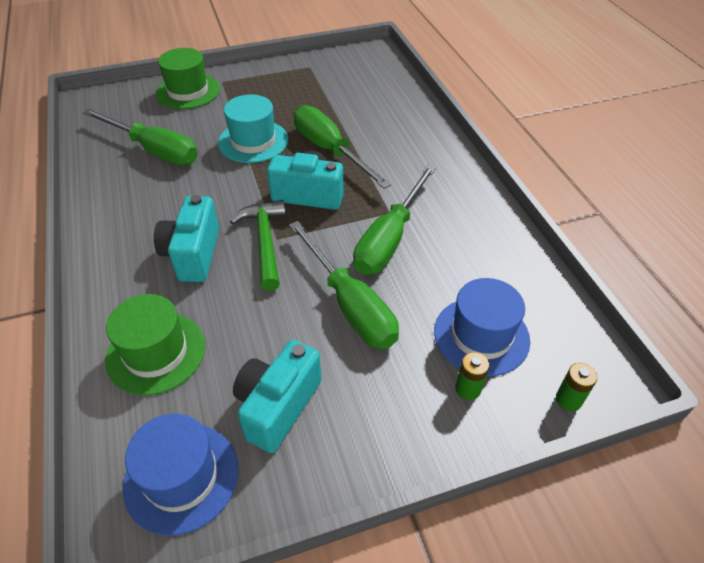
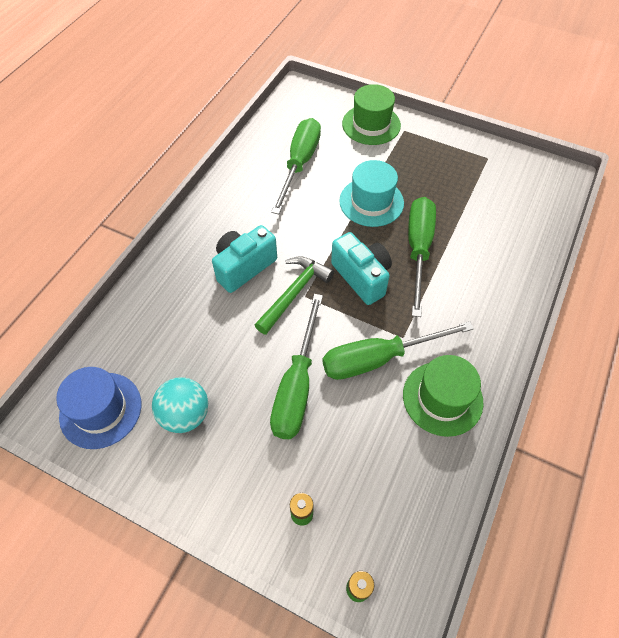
camera: 45 degrees right, 10 degrees up
green screwdriver [83,109,198,165] -> green screwdriver turned 150 degrees counterclockwise [271,118,321,214]
green hat [105,294,205,395] -> green hat moved to [403,355,483,437]
turquoise camera [233,340,321,453] -> turquoise ball [152,377,208,433]
blue hat [434,278,530,376] -> none

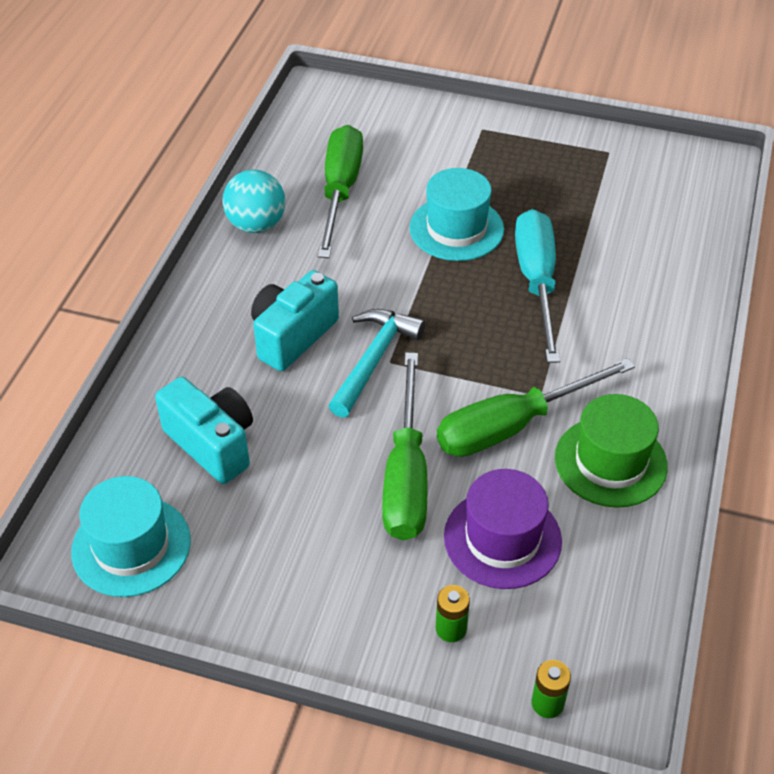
camera: 10 degrees left, 10 degrees down
blue hat [56,367,141,449] -> turquoise hat [71,476,191,597]
turquoise ball [152,377,208,433] -> turquoise ball moved to [222,170,286,233]
green hammer [255,256,334,335] -> turquoise hammer [328,309,425,418]
turquoise camera [331,232,392,305] -> turquoise camera moved to [155,377,253,484]
green hat [342,84,401,145] -> none
green screwdriver [408,197,436,317] -> turquoise screwdriver [515,209,560,363]
none -> purple hat [444,469,562,589]

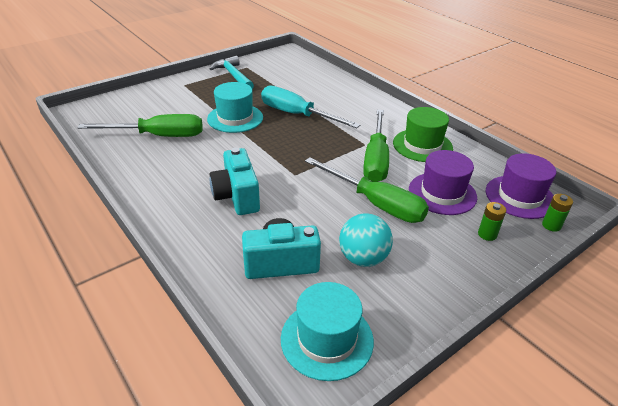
camera: 55 degrees left, 10 degrees down
turquoise ball [222,170,286,233] -> turquoise ball moved to [339,213,393,267]
green screwdriver [317,125,363,258] -> green screwdriver turned 135 degrees clockwise [77,114,203,137]
turquoise hammer [328,309,425,418] -> turquoise hammer moved to [210,56,254,89]
none -> purple hat [486,153,556,219]

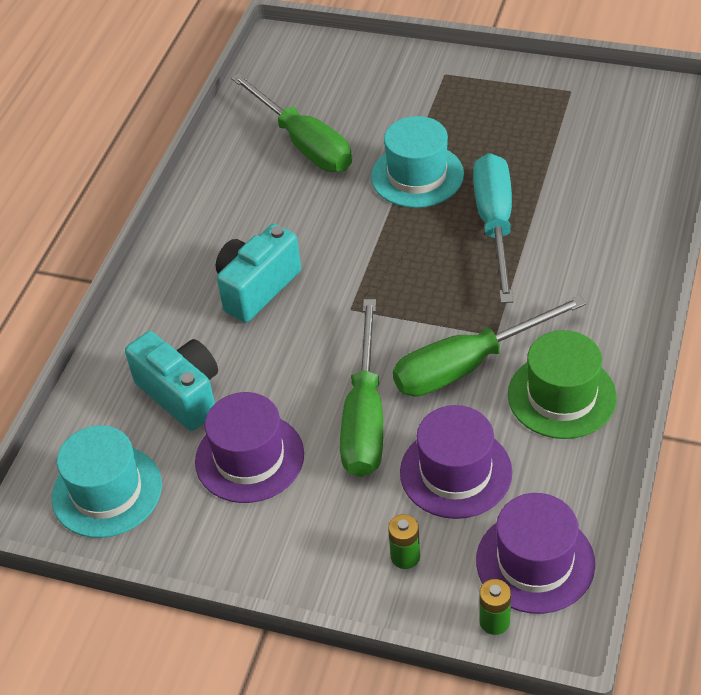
camera: 60 degrees right, 10 degrees up
turquoise hammer [210,56,254,89] -> none
turquoise ball [339,213,393,267] -> purple hat [195,392,304,503]

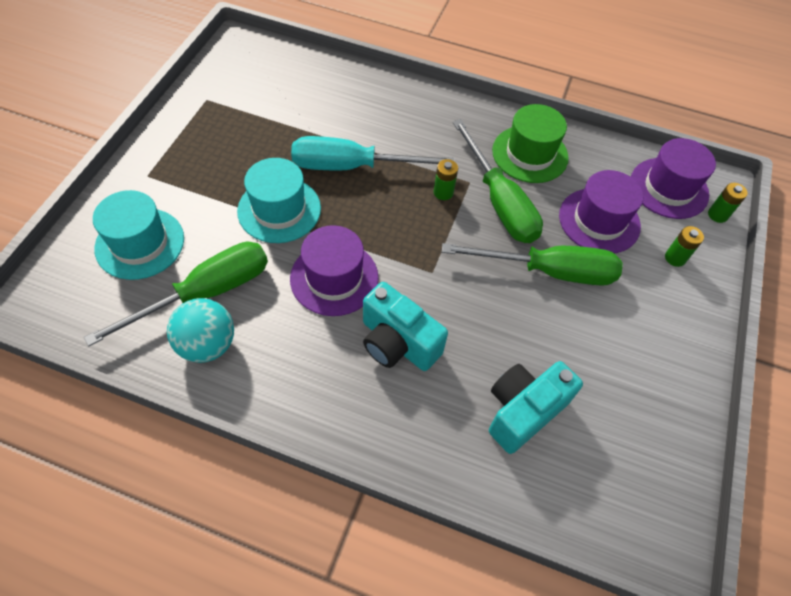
camera: 95 degrees left, 10 degrees up
turquoise hat [52,425,162,538] -> turquoise hat moved to [93,190,184,280]
purple hat [195,392,304,503] -> purple hat moved to [290,225,379,316]
none -> turquoise ball [167,298,234,363]
none -> green battery [434,159,458,200]

